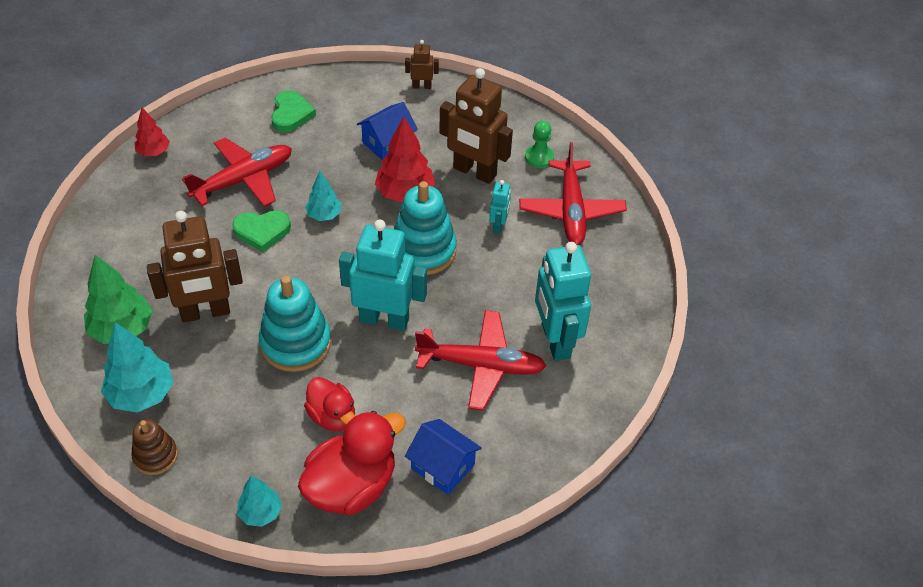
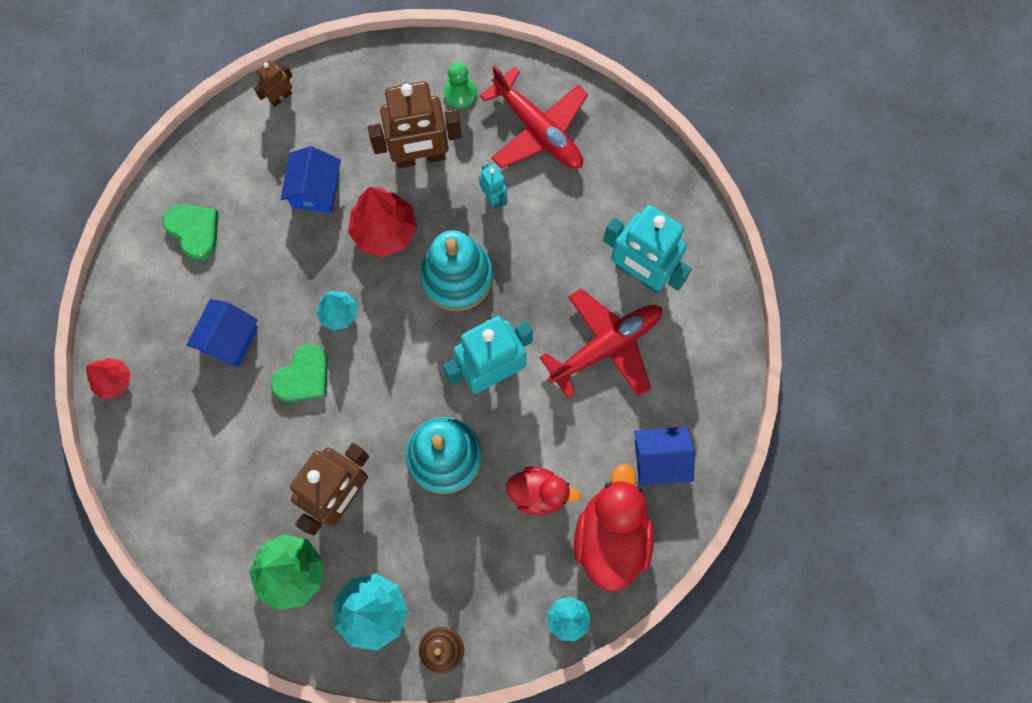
camera: 40 degrees left, 25 degrees up
red plane [182,138,292,207] -> blue house [186,299,258,367]

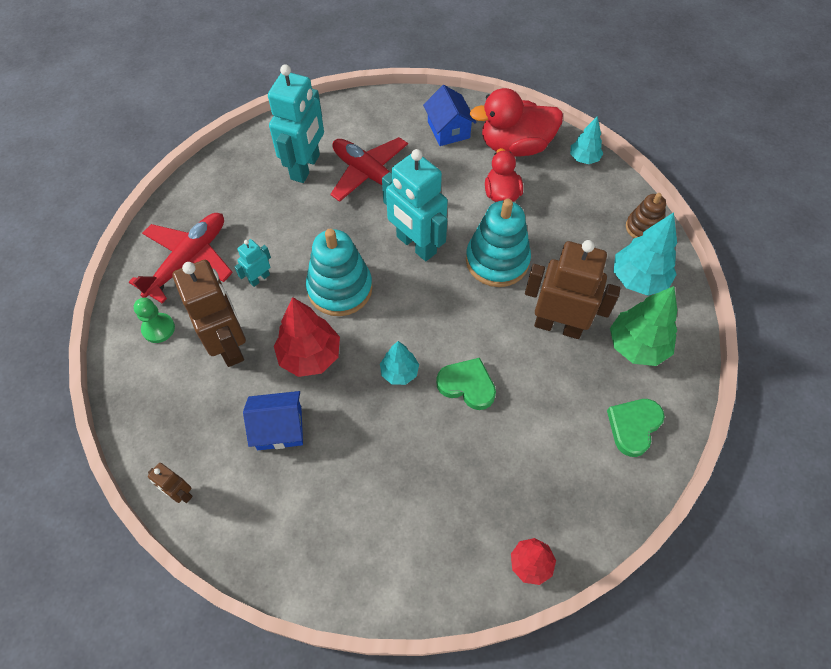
camera: 105 degrees left, 15 degrees down
green heart [163,204,219,260] -> green heart moved to [607,399,665,457]
blue house [186,299,258,367] -> none

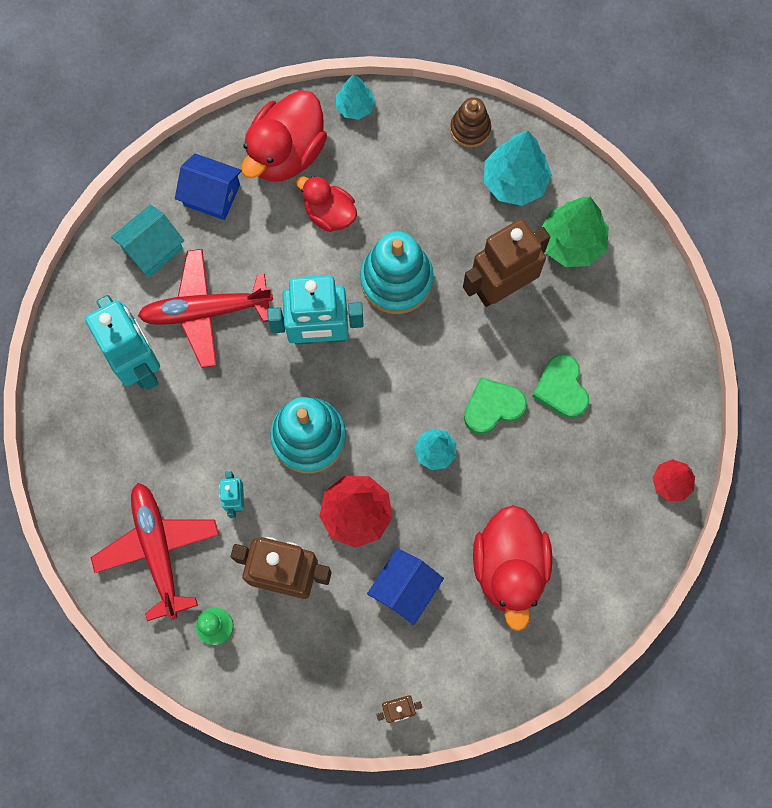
camera: 50 degrees left, 15 degrees up
green heart [607,399,665,457] -> green heart moved to [532,354,589,418]
none -> turquoise house [111,204,184,277]
none -> red duck [473,505,552,631]

